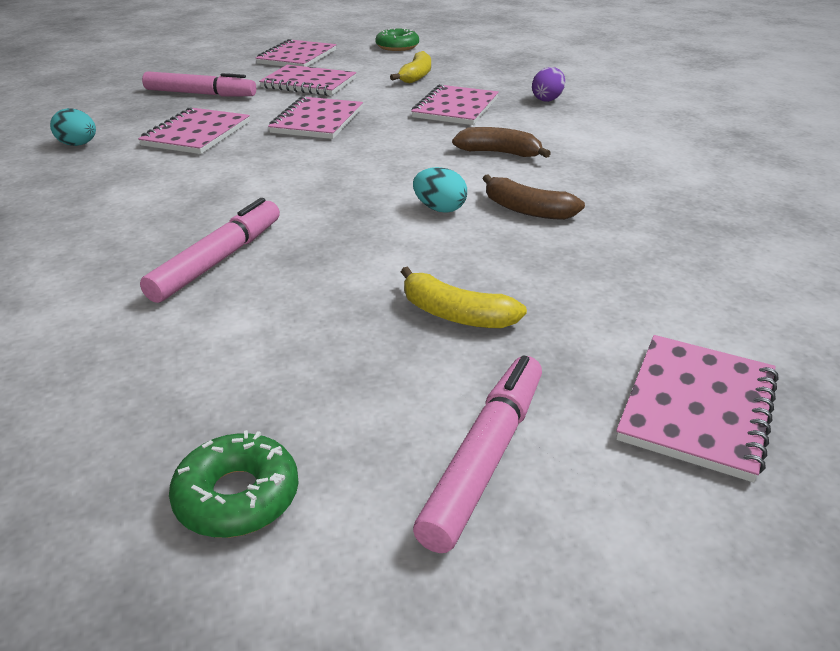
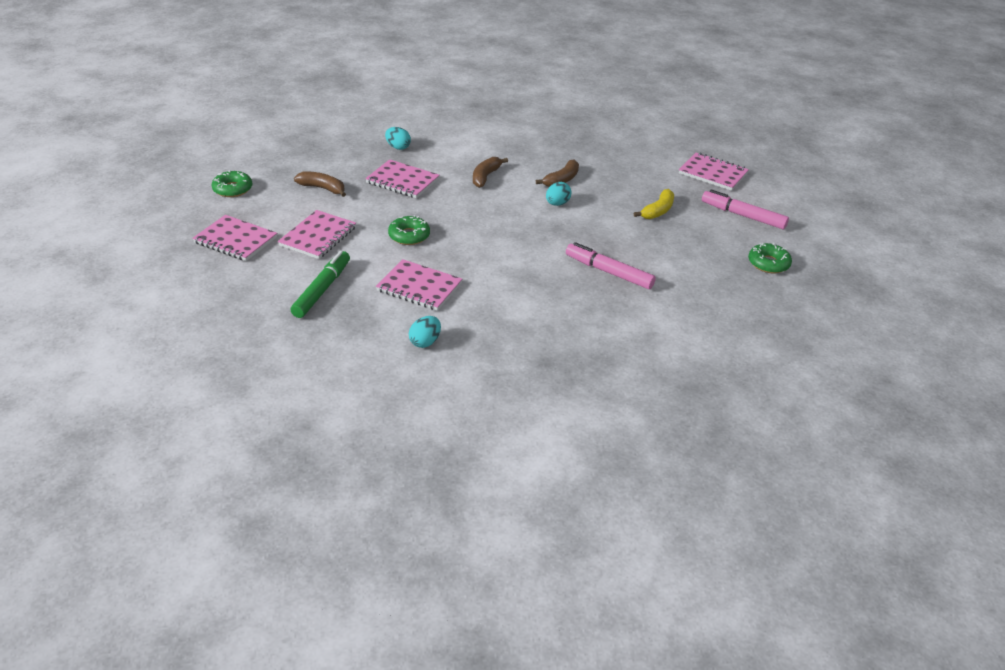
camera: 85 degrees left, 5 degrees up
pink marker [142,71,256,97] -> green marker [290,251,350,318]
pink notebook [268,96,363,139] -> green donut [388,215,430,245]
yellow banana [390,51,431,83] -> brown banana [294,171,346,197]
purple egg [532,67,565,102] -> turquoise egg [385,127,411,150]

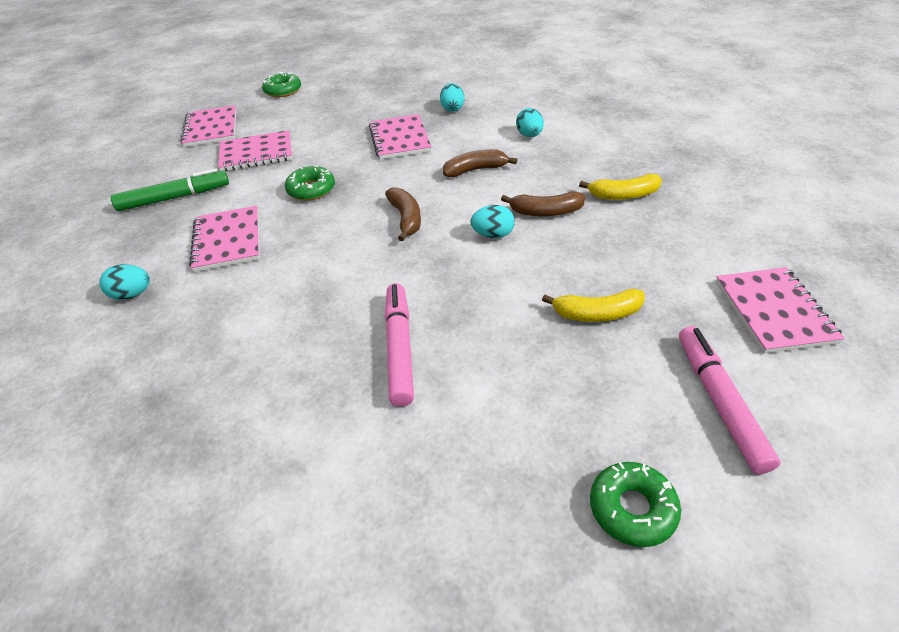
camera: 55 degrees right, 5 degrees up
brown banana [294,171,346,197] -> brown banana moved to [385,187,421,241]
none -> turquoise egg [516,108,544,137]
none -> yellow banana [579,174,662,200]

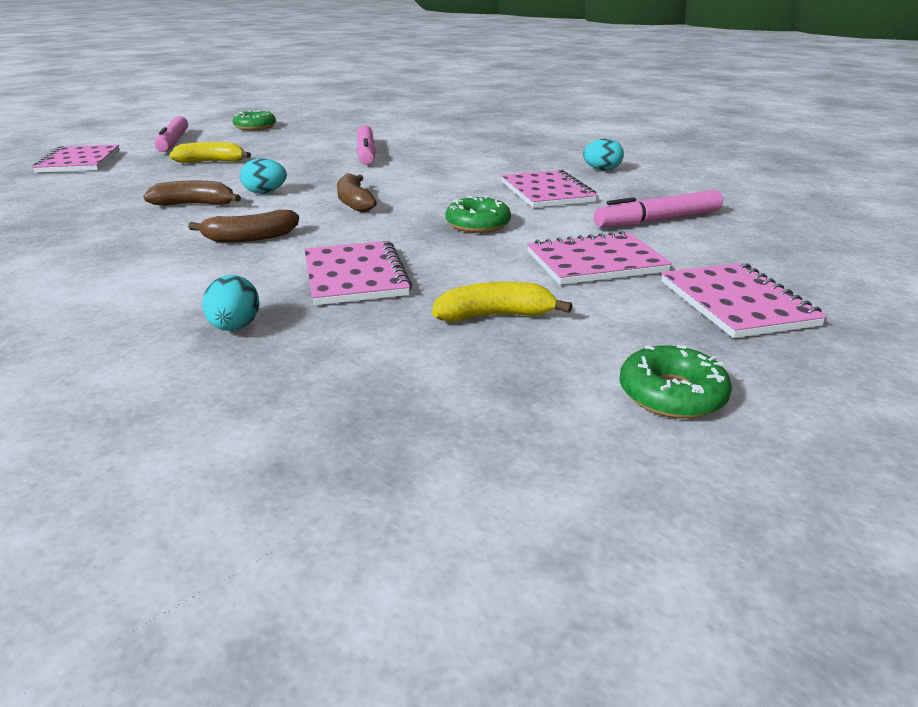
camera: 175 degrees right, 15 degrees down
green marker [111,168,229,211] -> pink marker [594,190,723,228]
turquoise egg [516,108,544,137] -> none
yellow banana [579,174,662,200] -> yellow banana moved to [432,282,572,322]

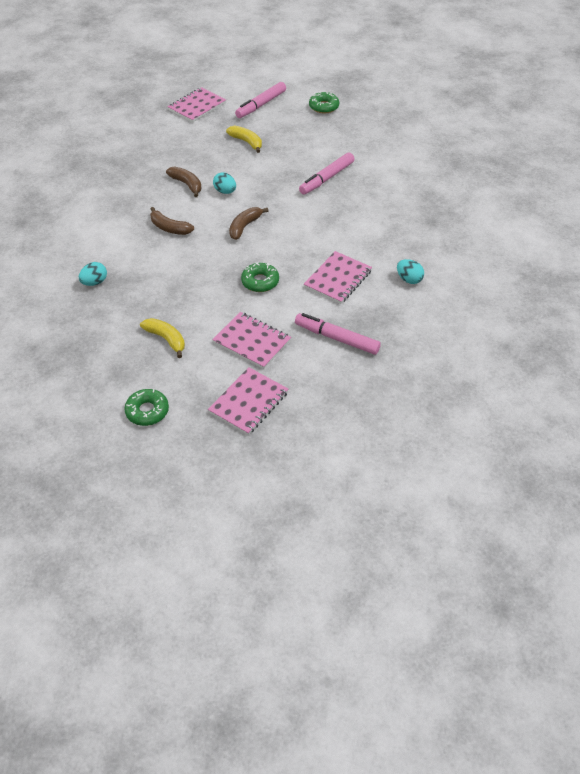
camera: 50 degrees right, 20 degrees up
pink notebook [304,241,412,305] -> none

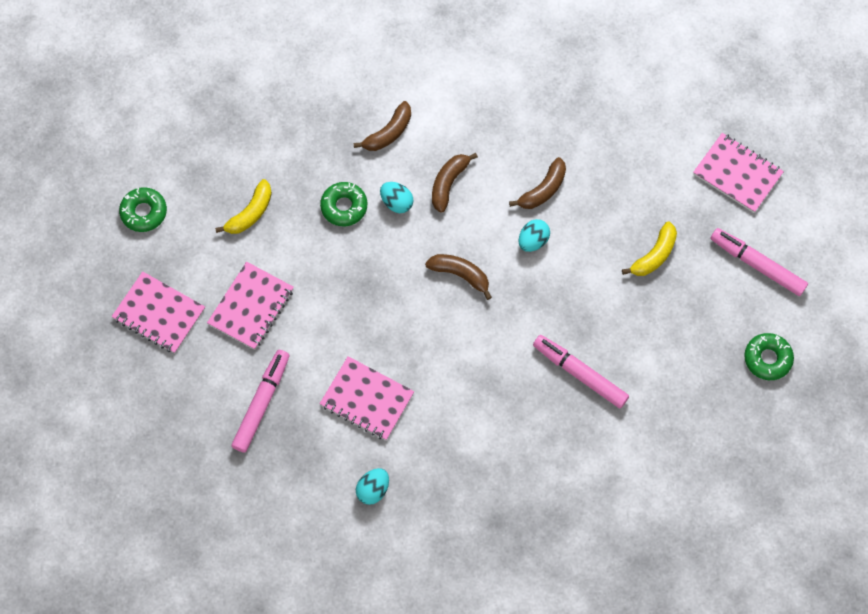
camera: 85 degrees right, 20 degrees up
turquoise egg [79,262,107,286] -> turquoise egg moved to [380,182,413,213]
green donut [241,262,279,292] -> green donut moved to [320,182,367,226]
none -> brown banana [353,101,411,151]

